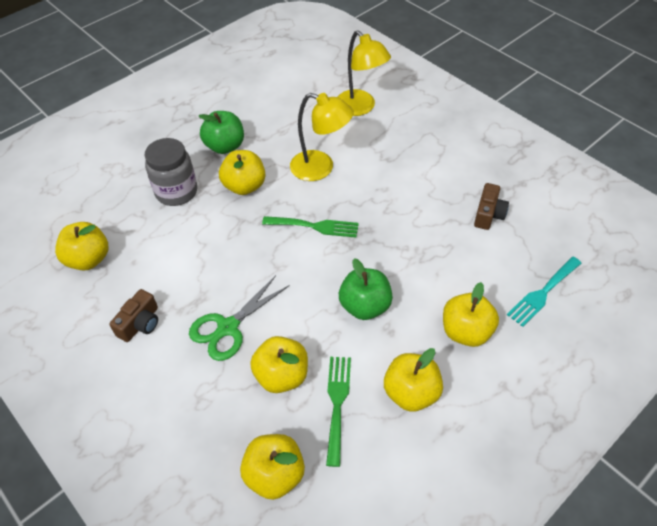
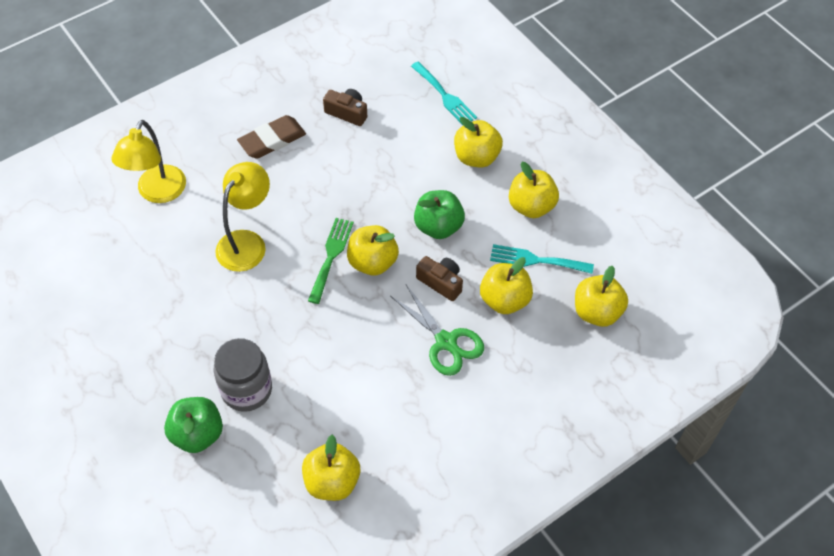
camera: 85 degrees left, 5 degrees up
brown camera [109,289,158,342] -> brown camera moved to [416,256,463,301]
green apple [199,111,244,154] -> green apple moved to [164,397,223,453]
yellow apple [219,150,265,195] -> yellow apple moved to [347,225,399,275]
green fork [326,357,351,467] -> turquoise fork [490,244,594,274]
yellow lamp [337,30,391,116] -> yellow lamp turned 135 degrees clockwise [111,120,186,203]
none -> brown eraser [237,115,306,159]

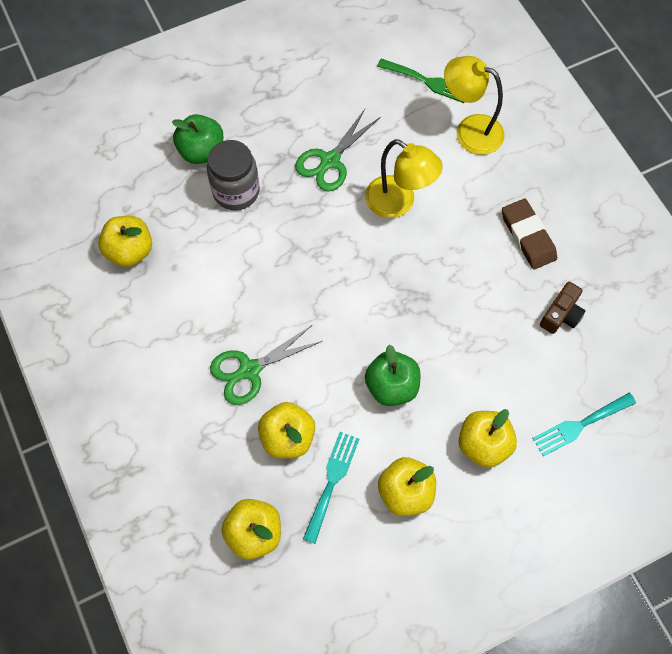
camera: 100 degrees right, 10 degrees up
green fork [308,218,354,304] -> green fork moved to [377,58,464,103]
yellow apple [347,225,399,275] -> none
brown camera [416,256,463,301] -> none
none -> green scissors [295,108,380,192]

